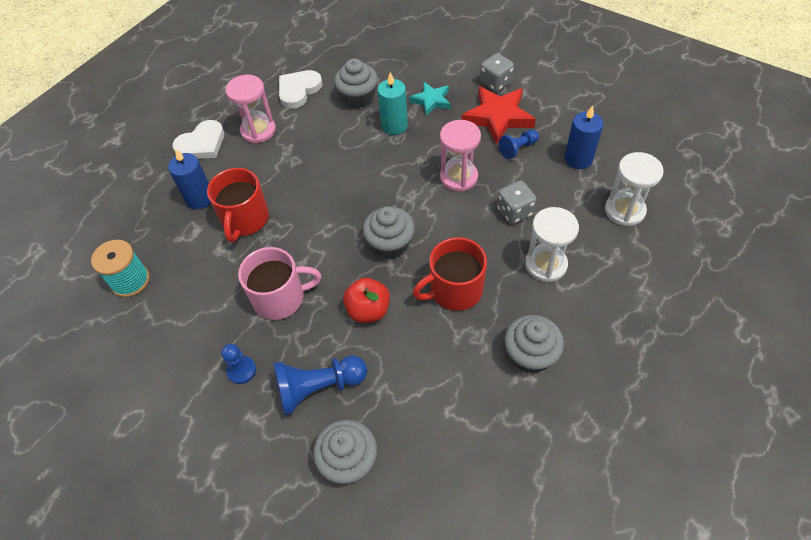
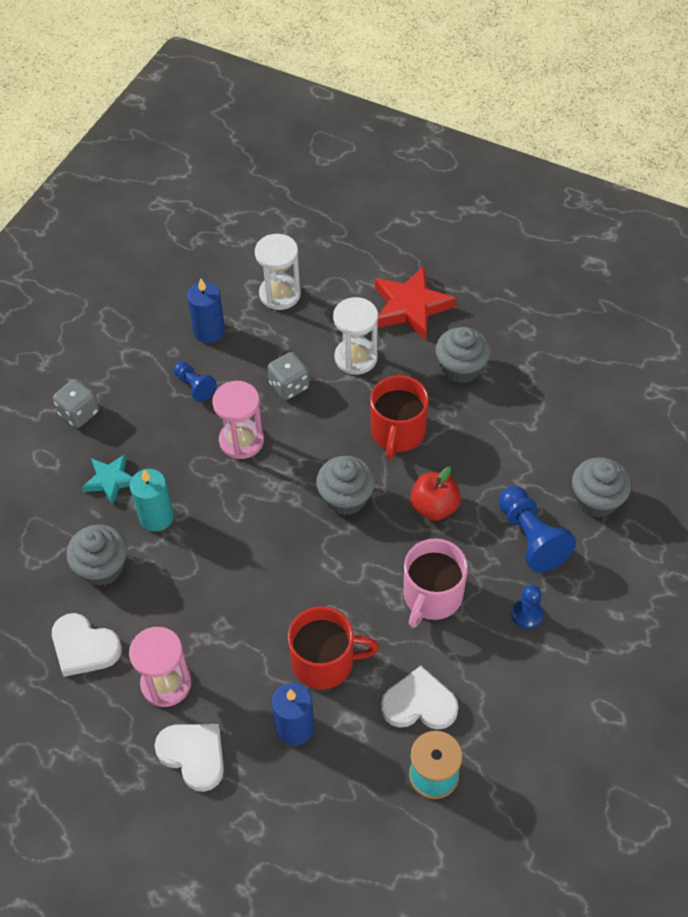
camera: 100 degrees left, 0 degrees up
pink mug [238,247,321,320] -> pink mug turned 135 degrees counterclockwise [404,538,468,628]
red mug [413,237,487,311] -> red mug turned 45 degrees clockwise [370,375,429,460]
red star [462,86,536,145] -> red star moved to [375,266,456,340]
none -> white heart [381,666,459,730]

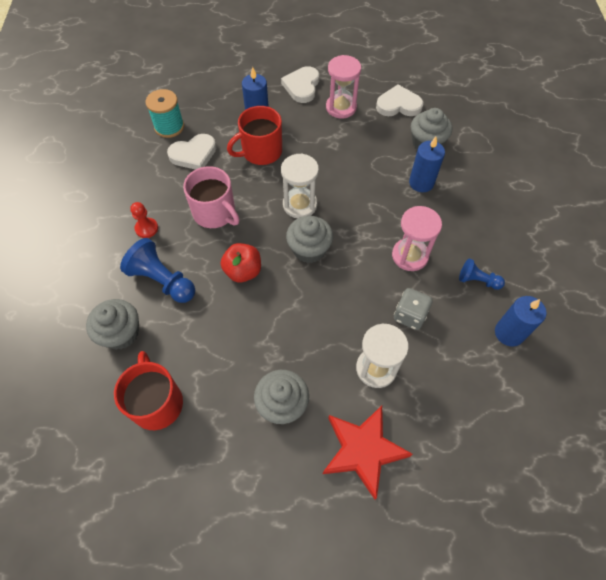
camera: 150 degrees right, 5 degrees up
grey dice [53,379,99,428] -> none
turquoise star [82,454,133,505] -> none
turquoise candle [130,469,174,532] -> blue candle [409,137,445,192]
white heart [154,724,224,792] -> white heart turned 90 degrees clockwise [281,66,319,103]
white hourglass [255,234,301,310] -> white hourglass moved to [281,153,319,218]
red mug [370,375,429,460] -> red mug moved to [114,351,183,430]
pink mug [404,538,468,628] -> pink mug turned 135 degrees clockwise [183,166,240,228]
blue pawn [511,585,543,629] -> red pawn [130,202,158,238]

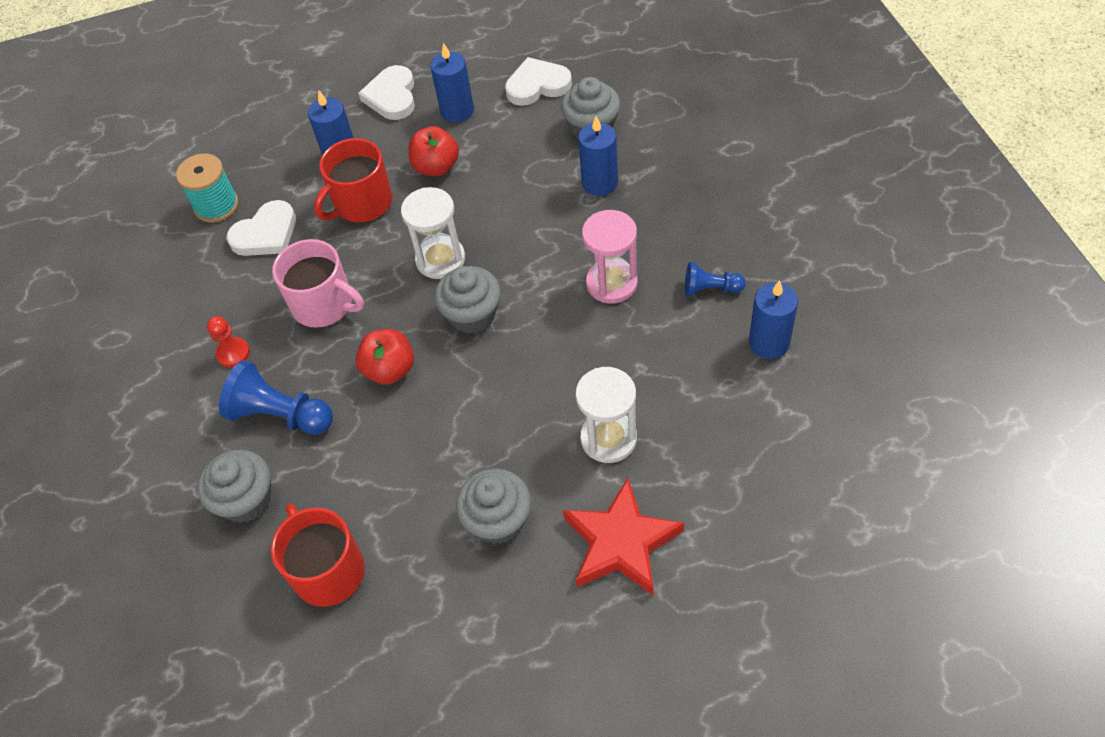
camera: 10 degrees left, 5 degrees down
pink hourglass [326,55,361,118] -> blue candle [430,43,474,123]
grey dice [394,288,433,330] -> none
none -> red apple [408,126,459,176]

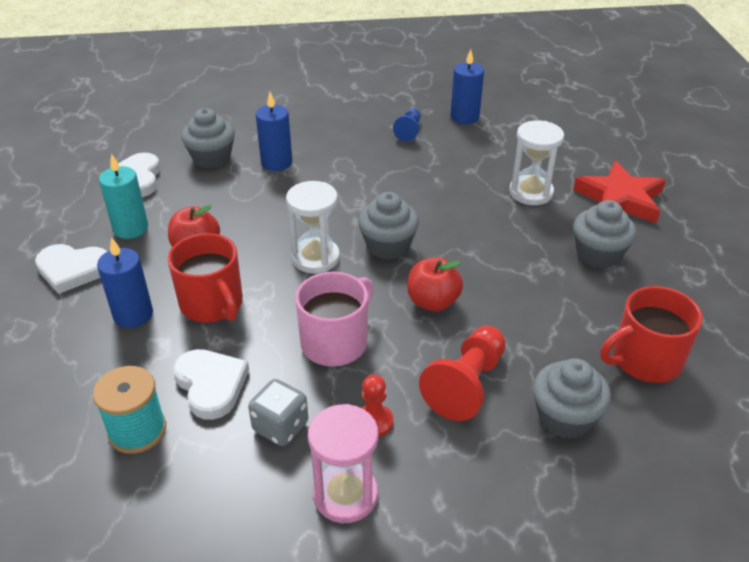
camera: 85 degrees left, 15 degrees down
blue pawn [219,360,333,435] -> red pawn [419,326,506,421]
blue candle [430,43,474,123] -> turquoise candle [99,154,148,239]
pink hourglass [582,210,638,304] -> pink hourglass moved to [308,404,379,523]
none -> grey dice [248,379,308,446]

